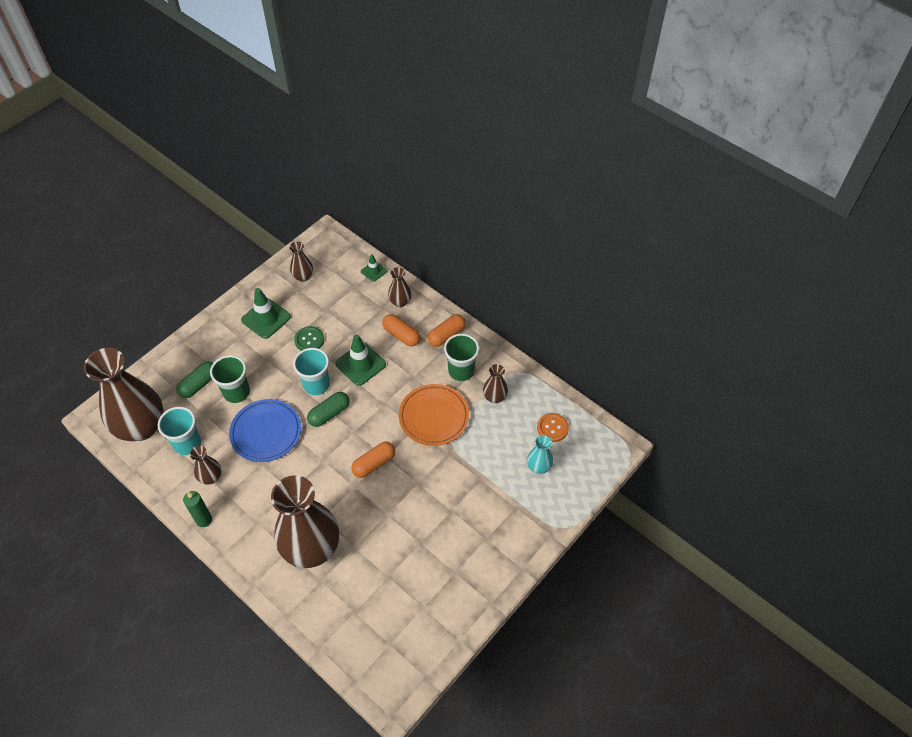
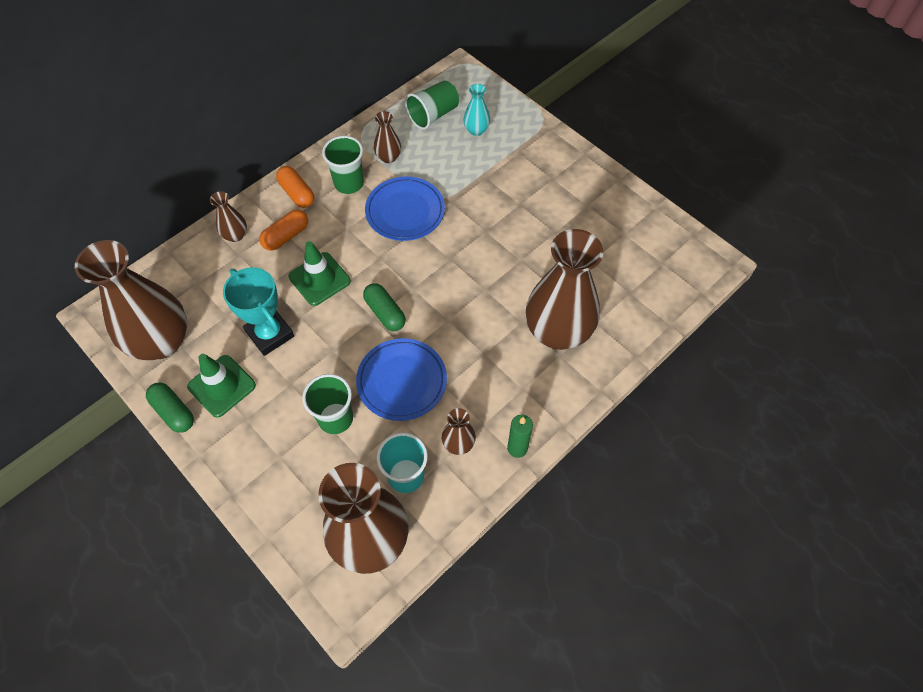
camera: 85 degrees left, 5 degrees up
green capsule [176,362,213,398] -> green capsule moved to [146,383,194,433]
brown vase [289,242,313,282] -> brown vase [75,240,187,360], size x2.28
turquoise cup [293,348,330,396] -> none
green button [294,326,324,351] -> turquoise trophy [223,267,294,356]
orange capsule [351,442,395,478] -> none
green traffic cone [361,254,387,282] -> none
orange plate [399,384,469,446] -> blue plate [365,176,445,241]
orange button [537,413,569,442] -> green cup [405,80,459,130]

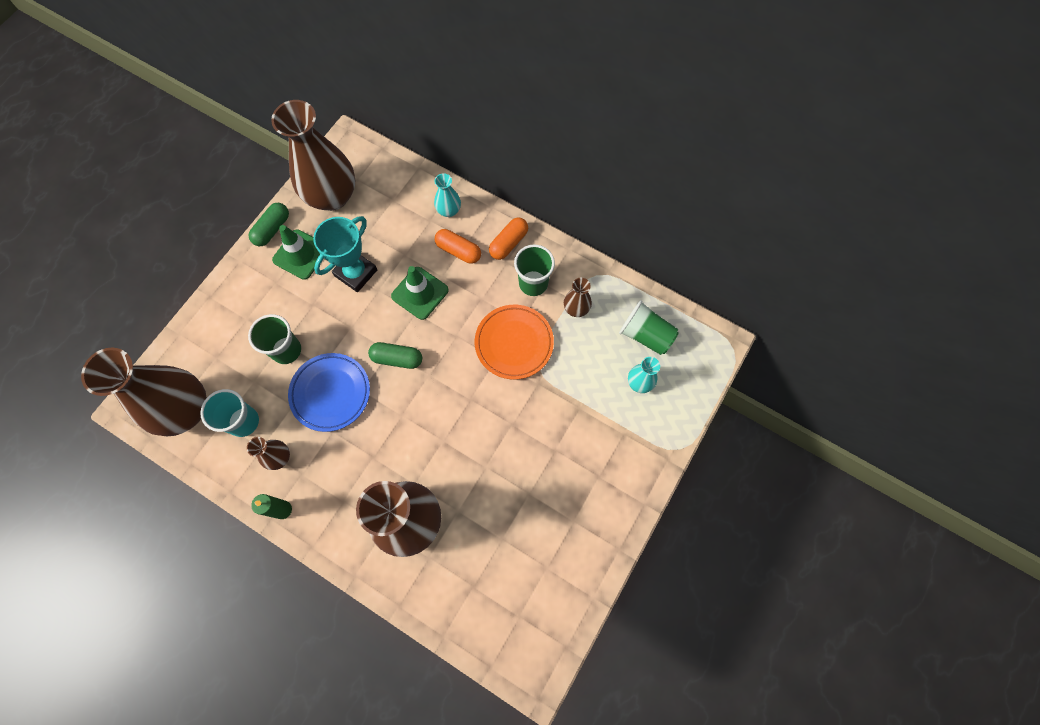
camera: 75 degrees right, 10 degrees up
brown vase [210,191,247,242] -> turquoise vase [434,173,461,217]
green capsule [363,283,406,331] -> green capsule turned 60 degrees clockwise [368,342,422,369]
blue plate [365,176,445,241] -> orange plate [475,305,554,380]

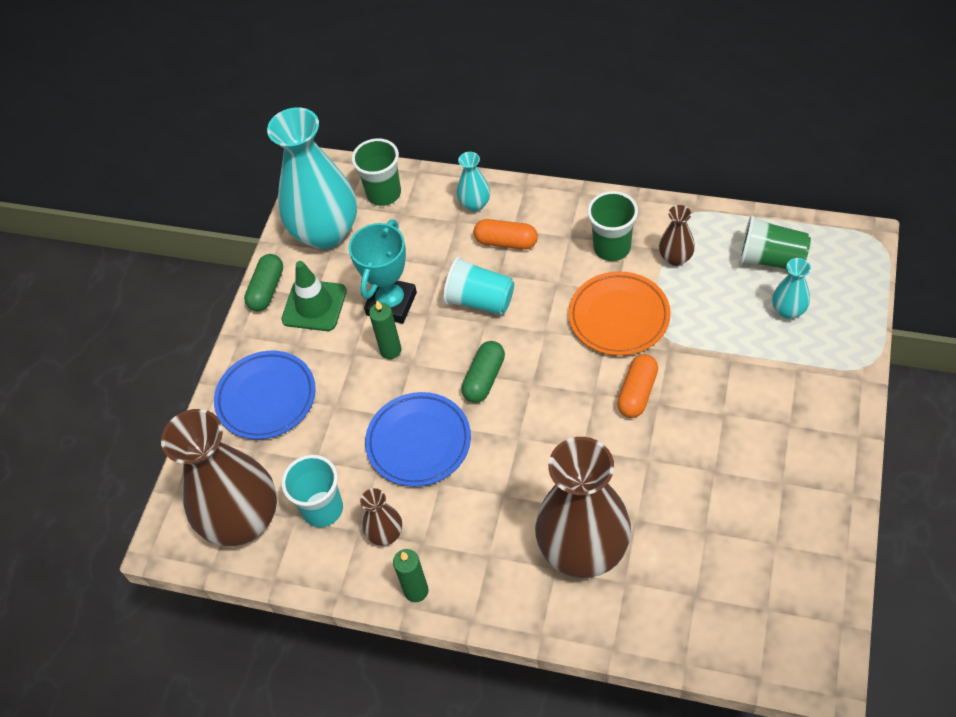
camera: 10 degrees left, 15 degrees down
green cup [248,314,301,364] -> green cup moved to [352,138,401,206]
brown vase [271,100,355,211] -> turquoise vase [267,107,357,249]
green capsule [368,342,422,369] -> green capsule turned 60 degrees counterclockwise [461,341,505,403]
green traffic cone [391,266,449,320] -> turquoise cup [443,256,514,315]
orange capsule [489,218,528,260] -> orange capsule moved to [617,354,658,418]
none -> blue plate [214,351,316,440]
none -> green candle [369,300,401,359]

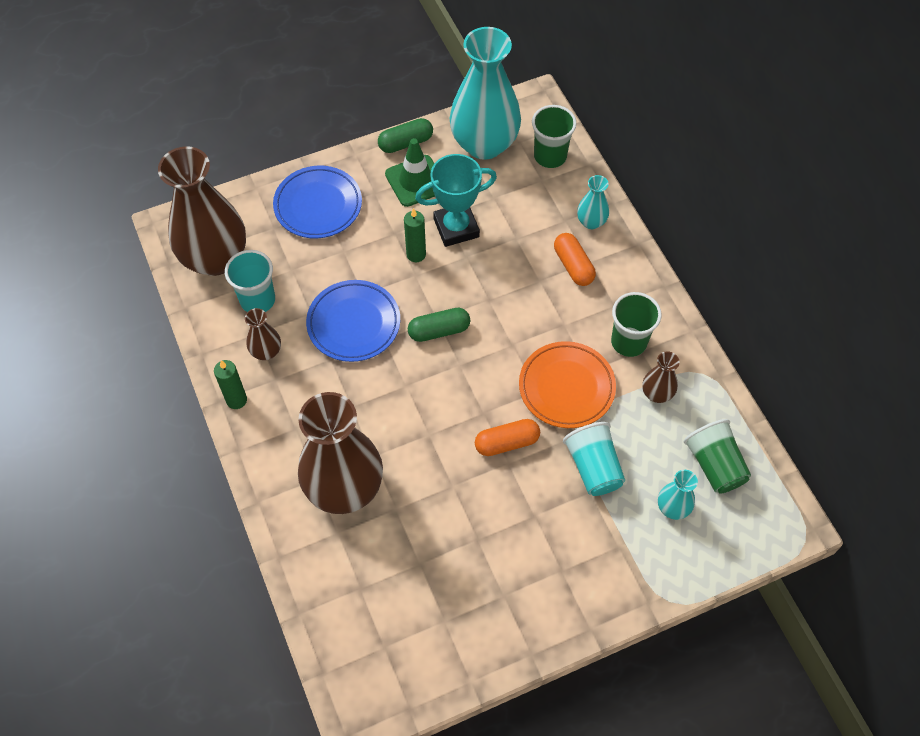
camera: 45 degrees right, 5 degrees up
turquoise cup [443,256,514,315] -> turquoise cup moved to [563,422,625,496]

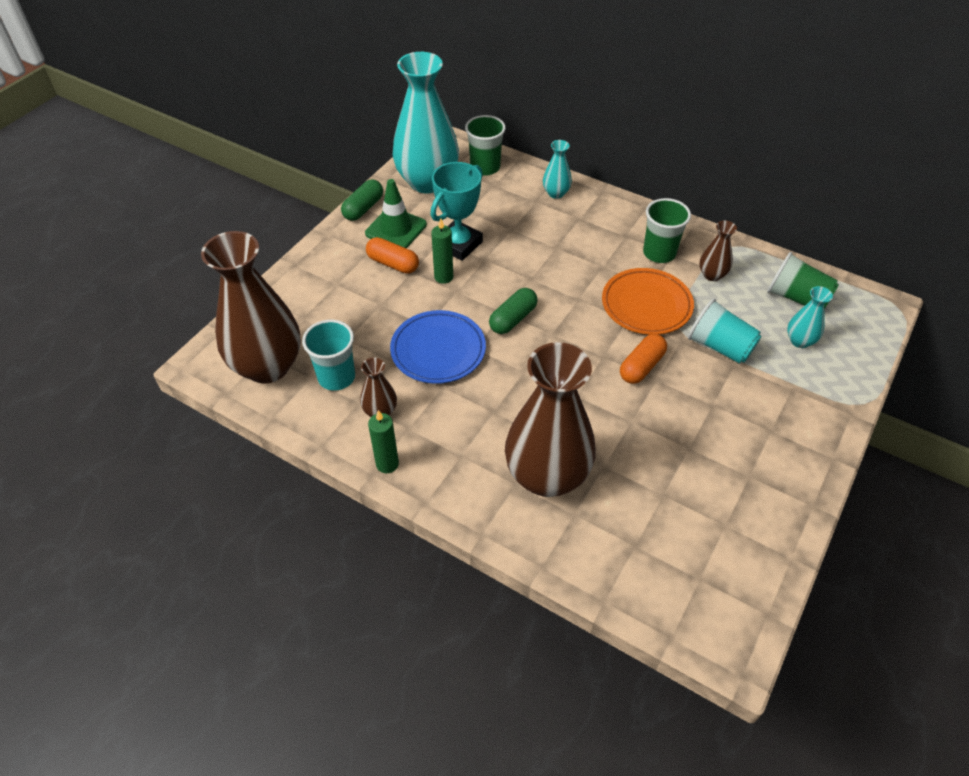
camera: 35 degrees left, 10 degrees down
blue plate [273,166,362,238] -> none
orange capsule [554,233,596,286] -> orange capsule moved to [366,237,419,274]

